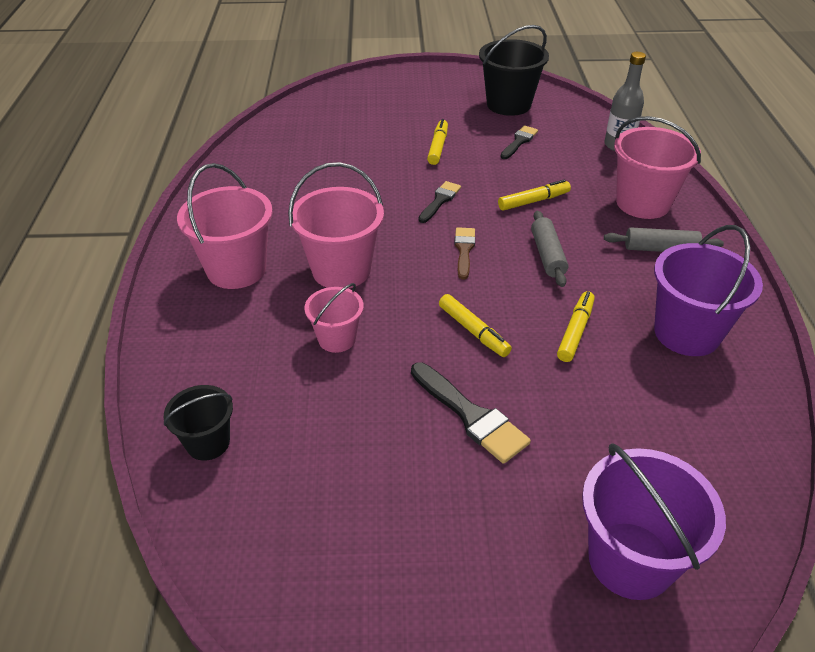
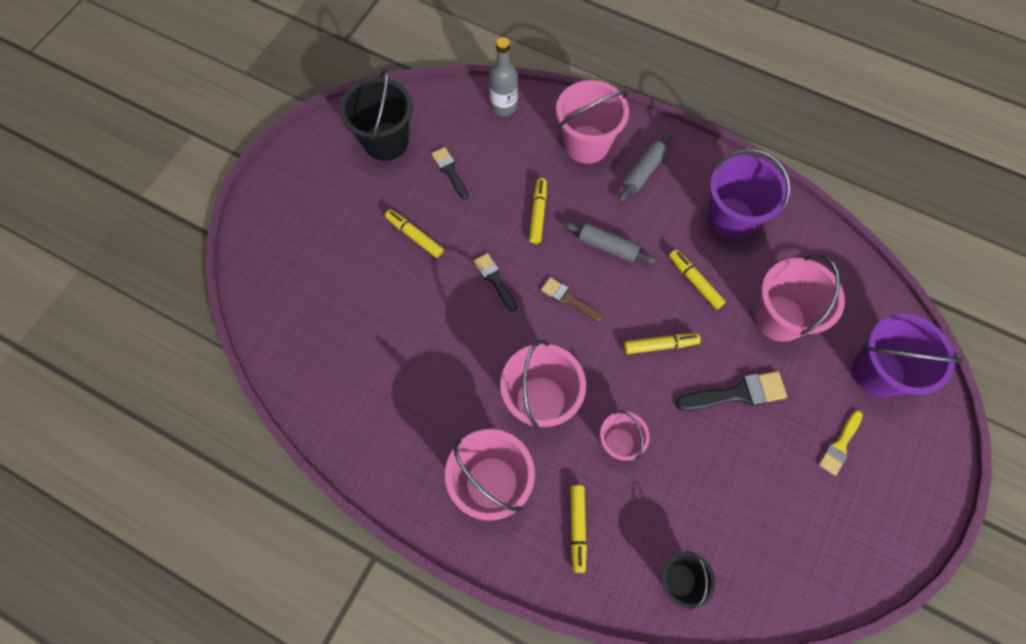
camera: 60 degrees left, 25 degrees up
none -> yellow marker [571,485,587,573]
none -> pink bucket [755,255,845,342]
none -> yellow brush [819,411,863,476]

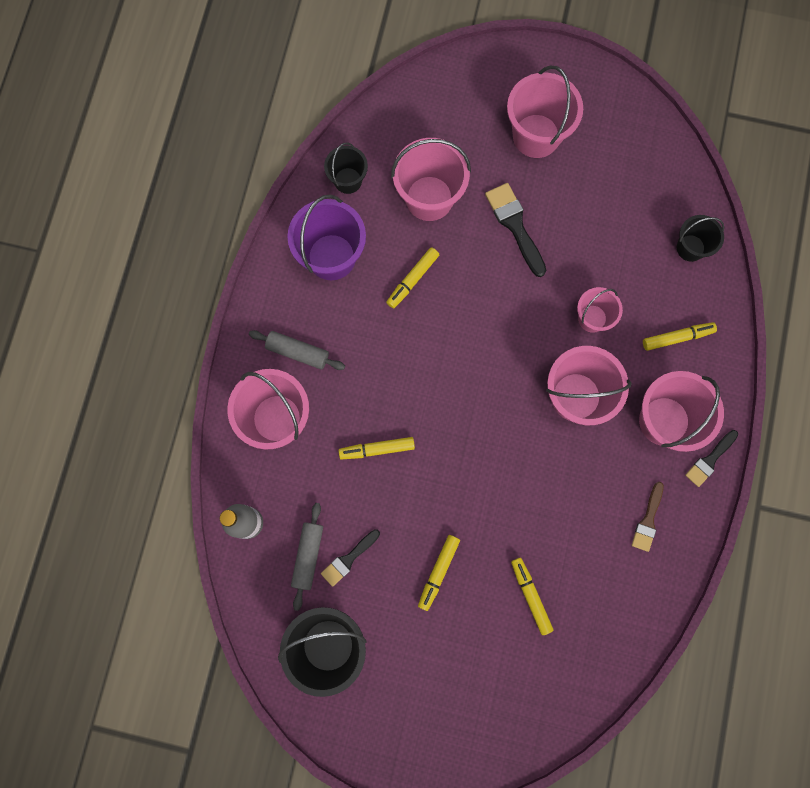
camera: 105 degrees left, 10 degrees up
black brush [474,253,517,311] -> black brush moved to [685,430,738,487]
brown brush [541,277,603,322] -> brown brush moved to [632,482,664,552]
grey rolling pin [563,222,656,264] -> grey rolling pin moved to [291,503,323,611]
yellow marker [624,333,701,354] -> yellow marker moved to [511,558,553,635]
yellow brush [819,411,863,476] -> pink bucket [507,65,583,158]
purple bucket [853,314,963,397] -> none
none -> black bucket [324,143,368,194]

